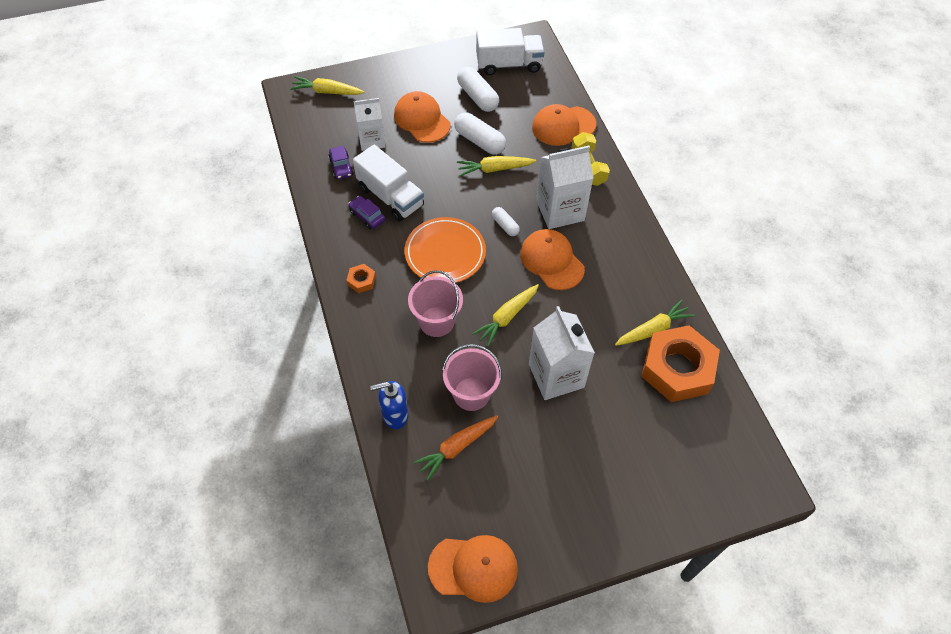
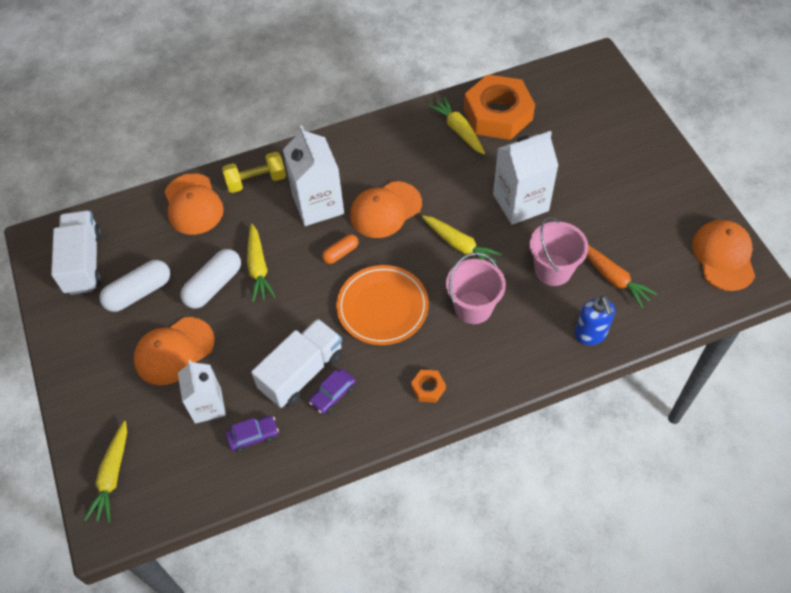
camera: 90 degrees left, 0 degrees up
white capsule [492,207,520,236] -> orange capsule [322,234,359,264]

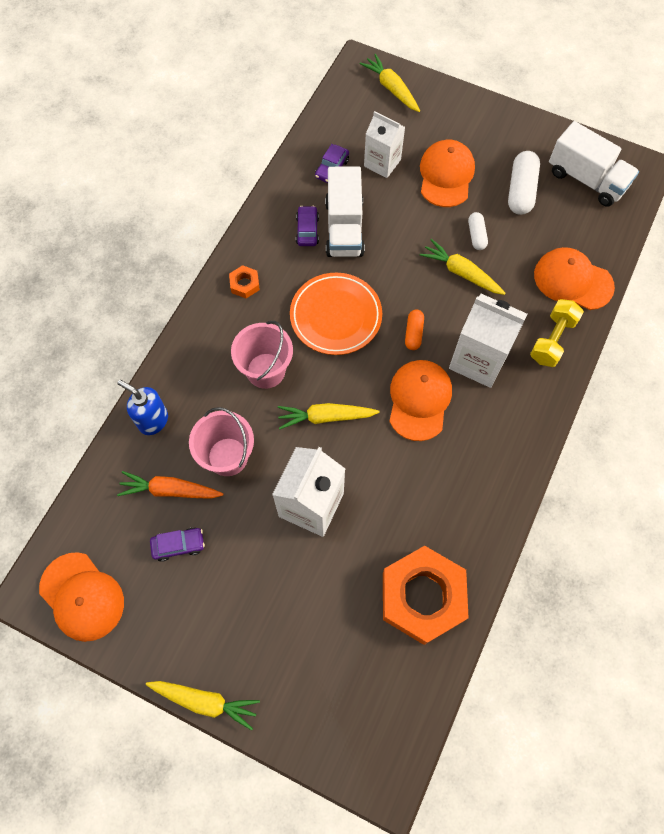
camera: 135 degrees right, 10 degrees up
white capsule [180,249,241,308] -> white capsule [468,212,488,250], size x0.57
yellow carrot [428,96,485,155] -> yellow carrot moved to [146,681,260,731]
none -> purple car [150,527,205,562]

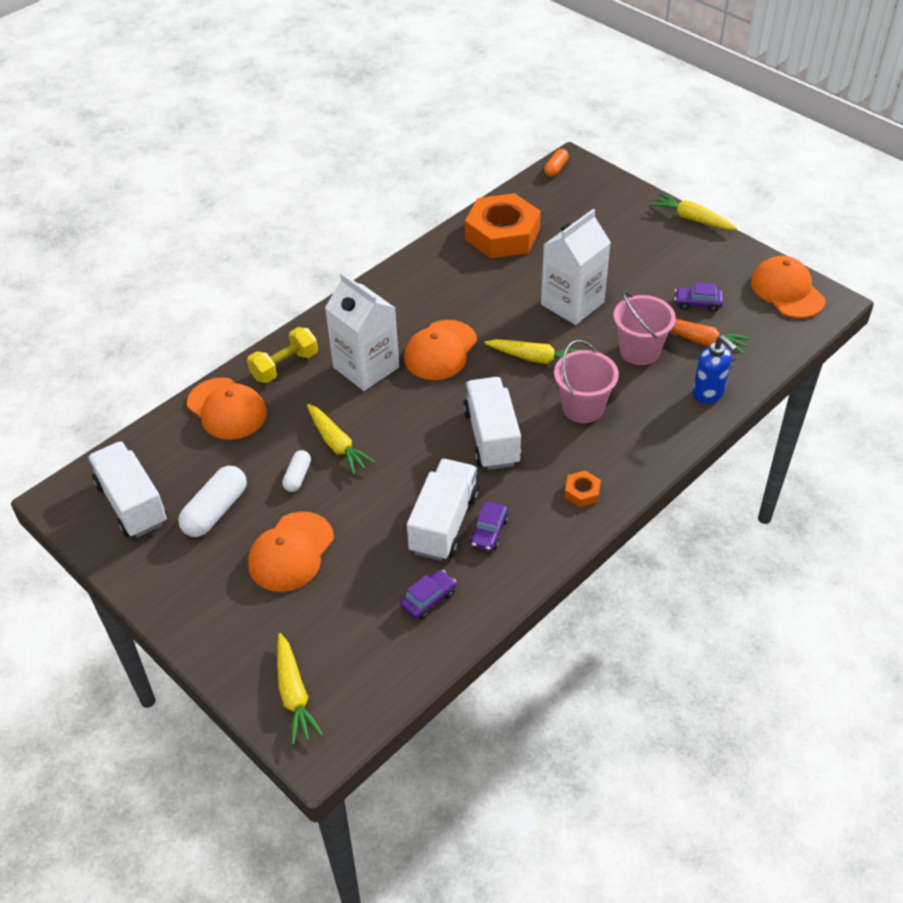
camera: 160 degrees left, 20 degrees down
orange plate [290,273,382,355] -> white truck [463,377,521,470]
white carton [364,111,405,178] -> none
orange capsule [405,310,424,350] -> orange capsule moved to [544,149,569,177]

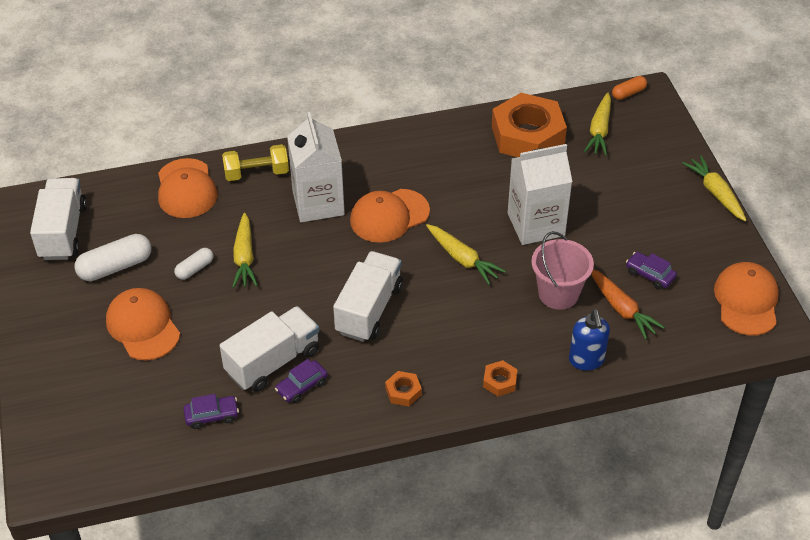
camera: 30 degrees right, 0 degrees up
orange cap [248,512,334,592] -> orange cap turned 90 degrees clockwise [106,288,180,361]
yellow carrot [277,633,324,745] -> yellow carrot moved to [584,92,611,155]
pink bucket [554,340,619,423] -> none
none -> orange nut [483,360,518,396]

